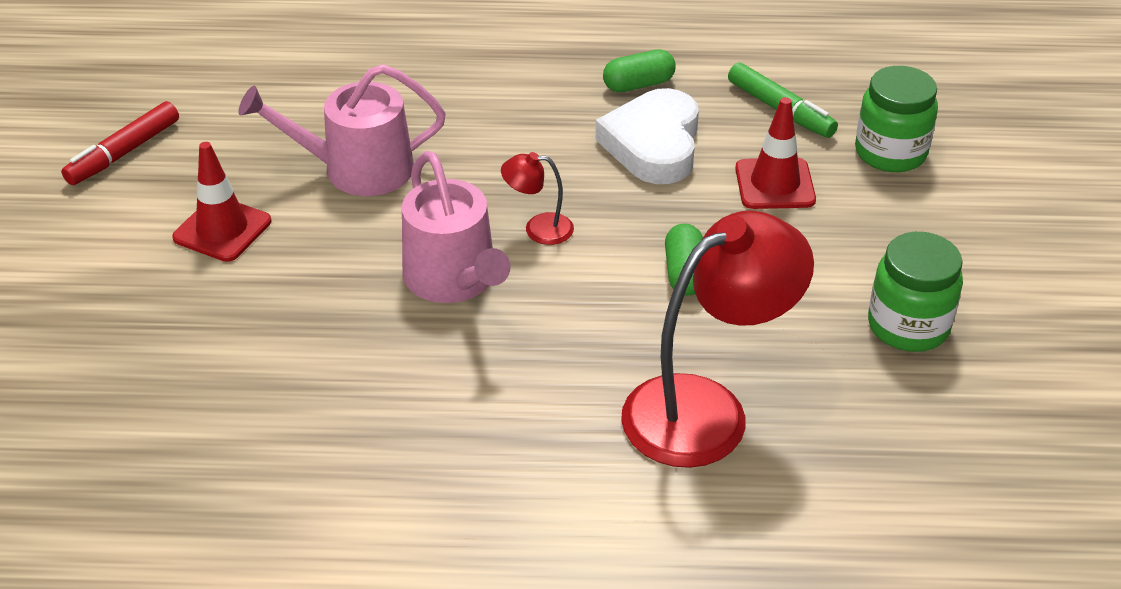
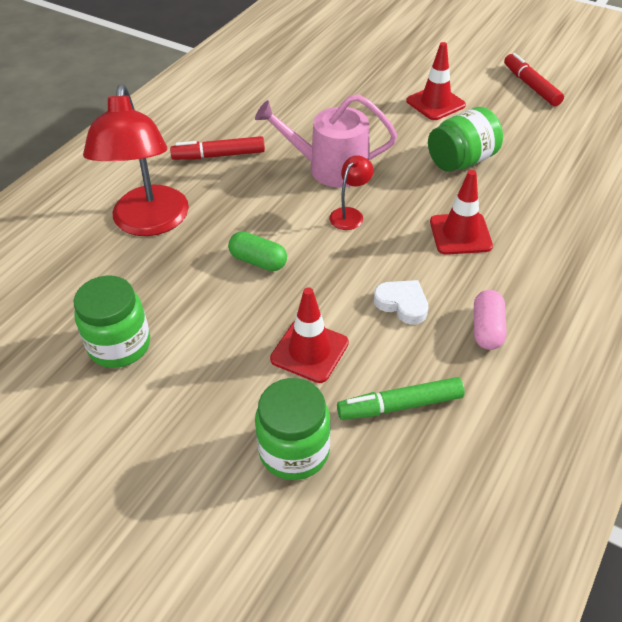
camera: 120 degrees right, 5 degrees up
pink watering can [238,64,446,196] -> green jar [428,107,503,172]
white heart [595,88,699,184] -> white heart [374,280,428,324], size x0.56
green capsule [603,49,676,93] -> pink capsule [474,290,506,350]
none -> red marker [170,136,265,160]
none -> red traffic cone [430,170,493,255]

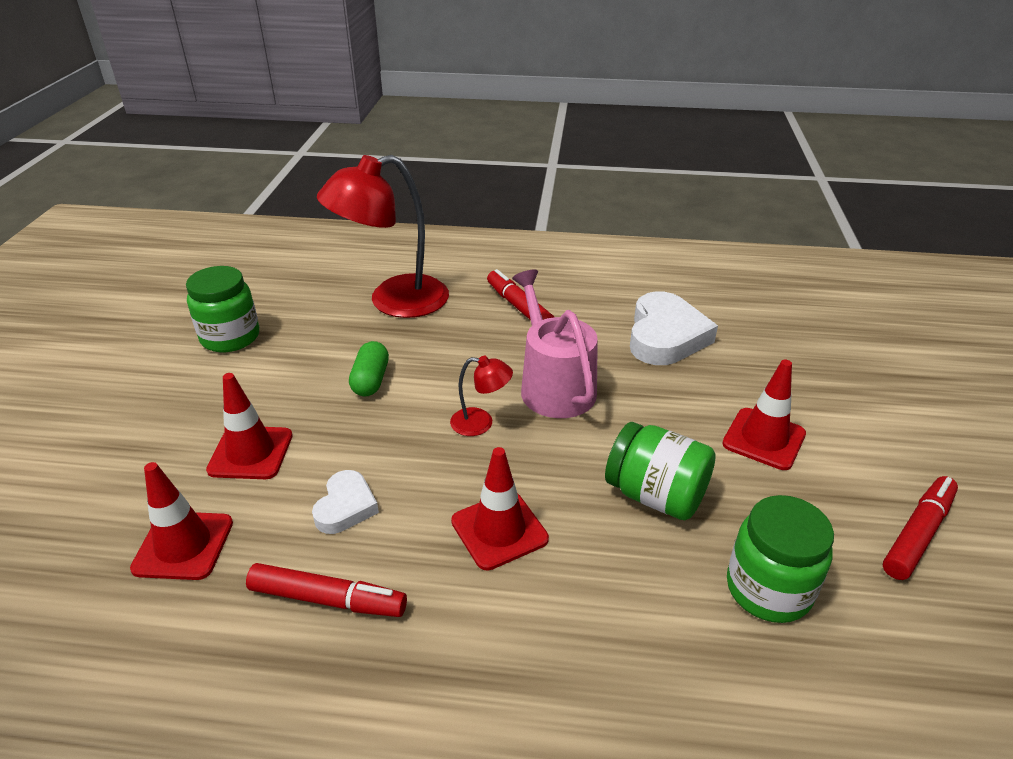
camera: 65 degrees right, 10 degrees down
green jar [255,378,331,480] -> green jar moved to [727,495,834,623]
green marker [337,377,465,420] -> red traffic cone [130,462,233,580]
pink capsule [474,290,506,350] -> red marker [246,563,407,617]
none -> white heart [630,291,718,365]

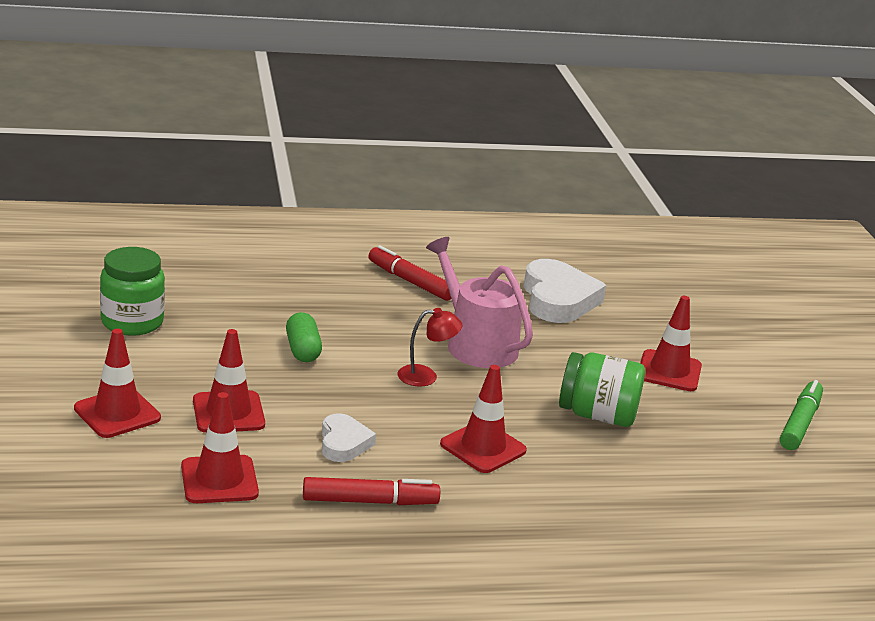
camera: 20 degrees left, 10 degrees down
red lamp [317,155,449,318] -> none
green jar [727,495,834,623] -> none
red marker [883,476,958,580] -> green marker [780,380,823,450]
none -> red traffic cone [74,329,161,438]

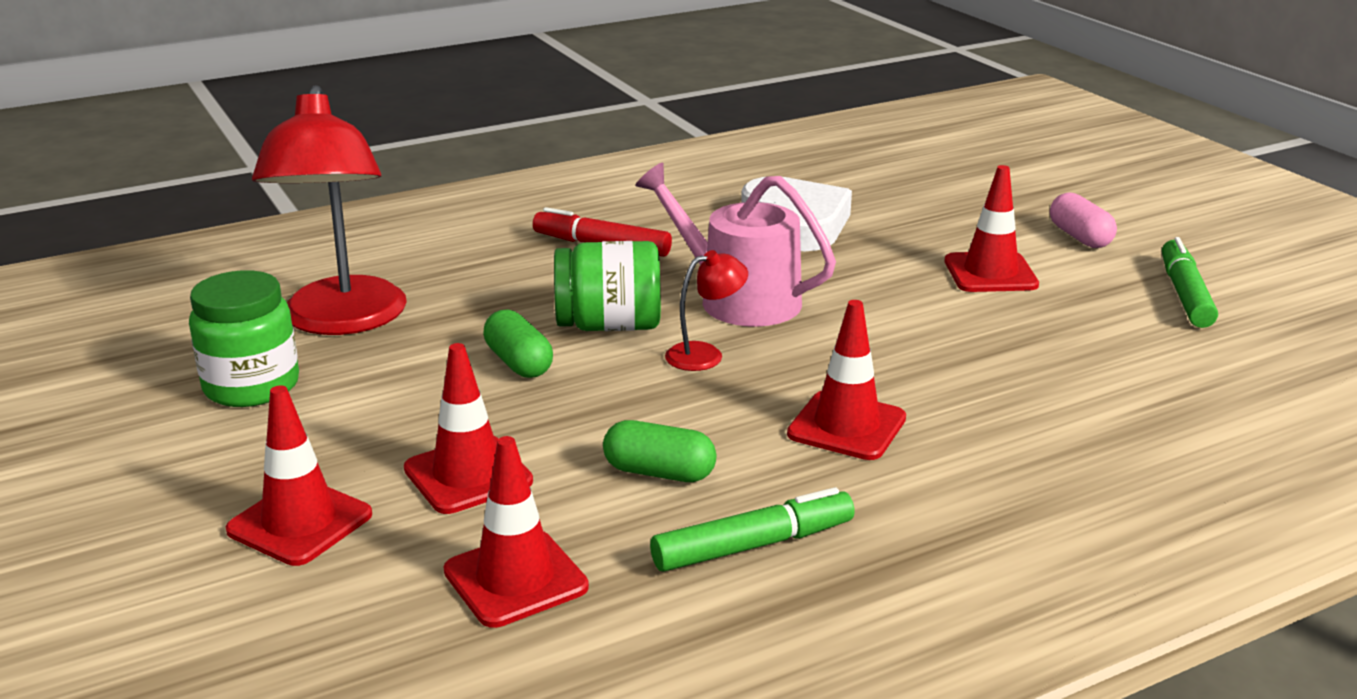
camera: 15 degrees left, 0 degrees up
red marker [303,477,440,505] -> green marker [650,487,855,572]
white heart [322,413,376,462] -> green capsule [603,420,716,482]
green jar [559,352,645,427] -> green jar moved to [554,241,661,331]
none -> red lamp [252,85,407,335]
none -> pink capsule [1050,193,1117,248]

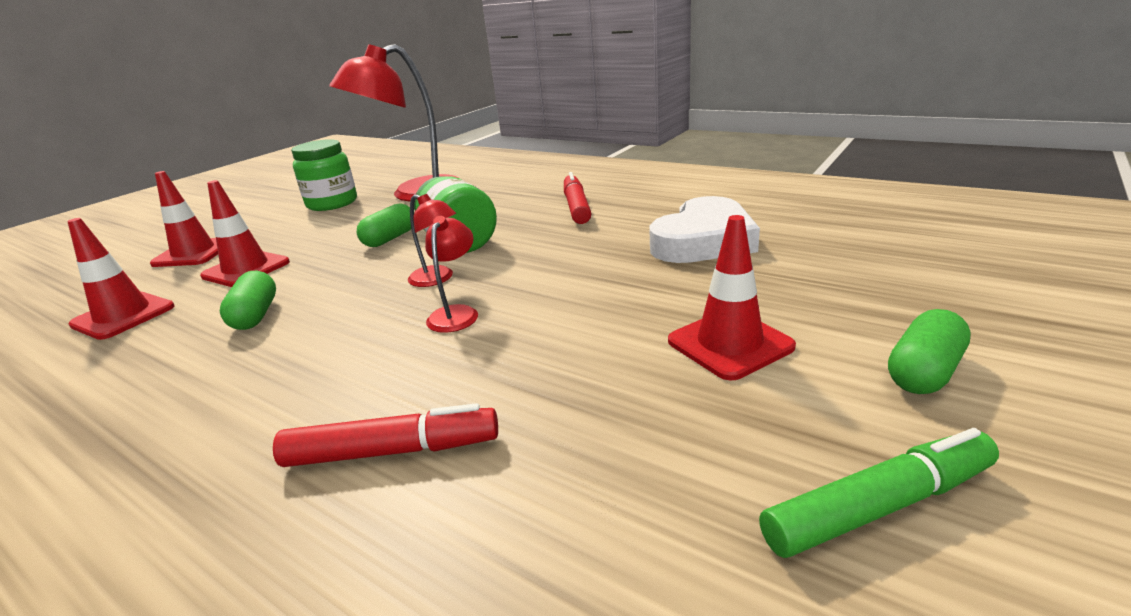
camera: 65 degrees right, 0 degrees up
pink watering can [635,163,836,327] -> none
green marker [650,487,855,572] -> none
red traffic cone [787,300,906,460] -> none
pink capsule [1050,193,1117,248] -> green capsule [888,309,971,394]
none -> red marker [273,403,498,467]
none -> red lamp [425,216,478,333]

